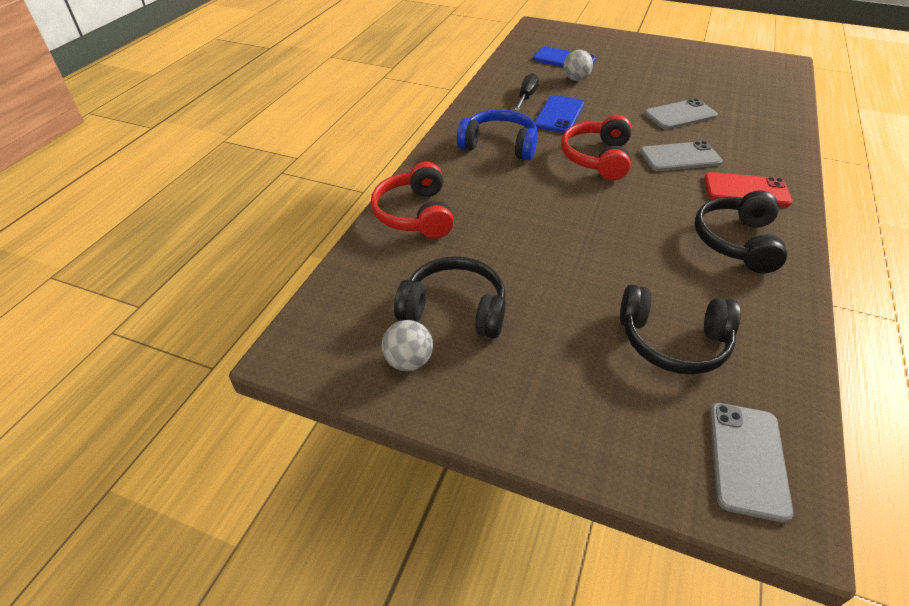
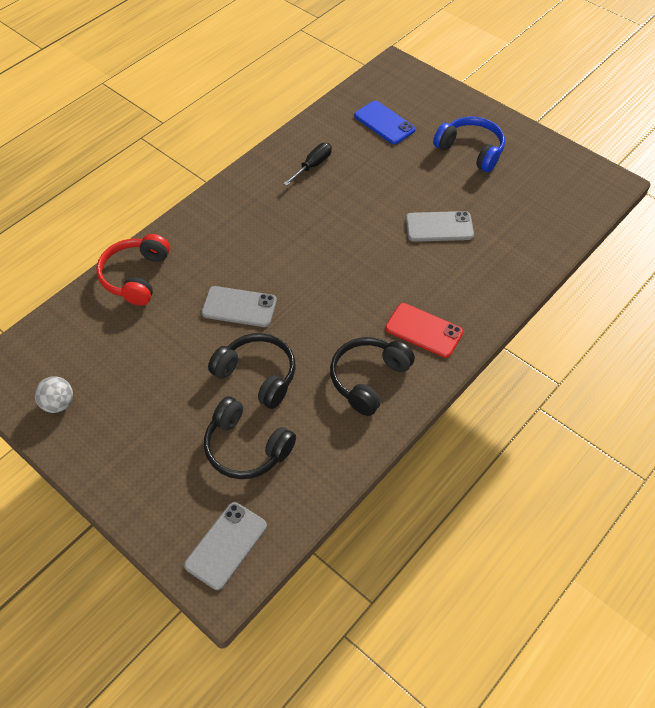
camera: 20 degrees right, 10 degrees up
black headphones [394,256,506,339] -> black headphones moved to [208,333,296,409]
blue headphones [457,109,537,160] -> blue headphones moved to [433,117,505,172]
blue phone [534,95,584,133] -> none
red headphones [561,115,632,180] -> none
grey ball [563,50,593,81] -> none
grey phone [640,141,723,171] -> grey phone moved to [201,286,277,327]

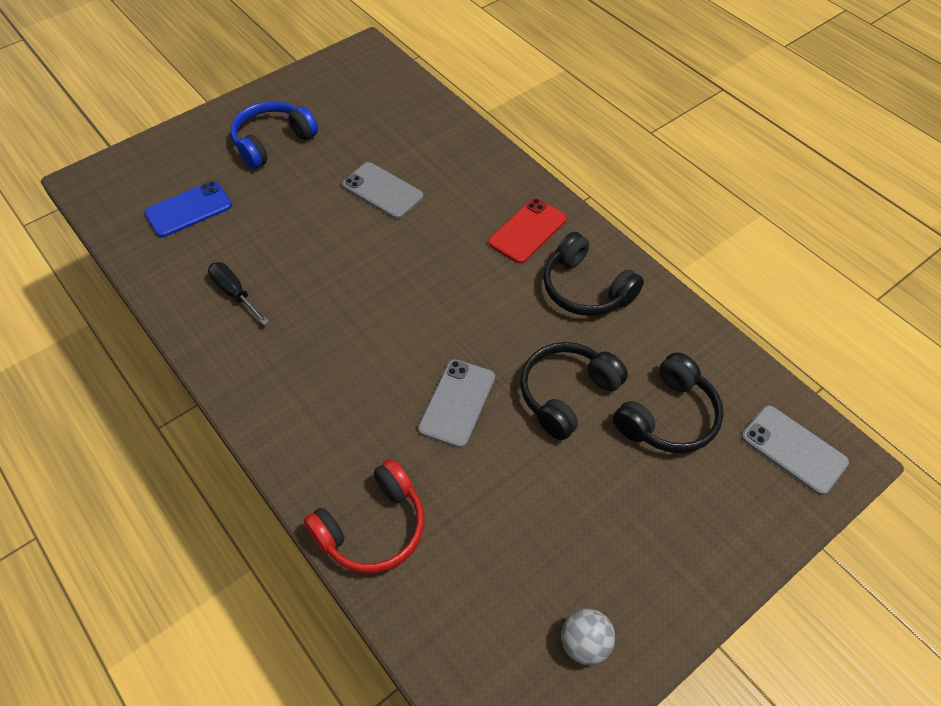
camera: 80 degrees left, 0 degrees up
red headphones [96,234,170,306] -> red headphones turned 60 degrees counterclockwise [304,459,424,574]
grey phone [406,211,474,242] -> grey phone turned 60 degrees counterclockwise [342,162,423,219]

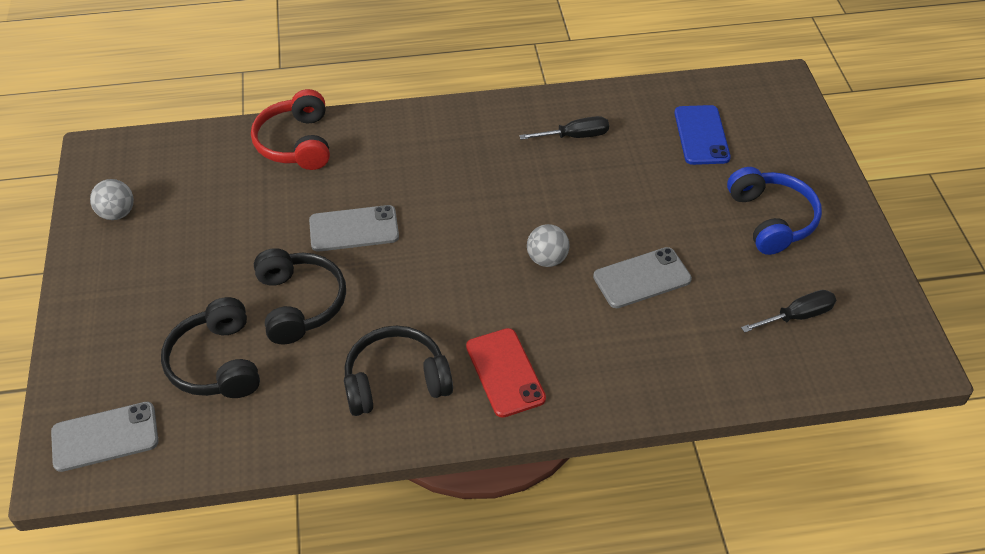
camera: 120 degrees right, 5 degrees down
grey phone [418,359,495,448] -> grey phone turned 60 degrees counterclockwise [309,205,399,252]
none -> grey ball [527,224,570,267]
none -> black screwdriver [741,290,836,333]

